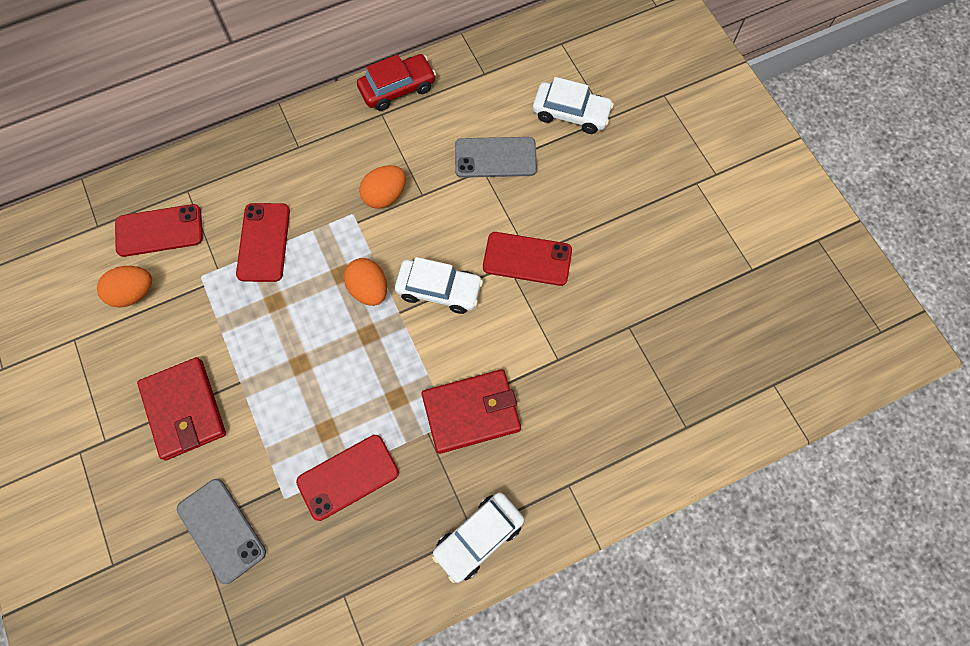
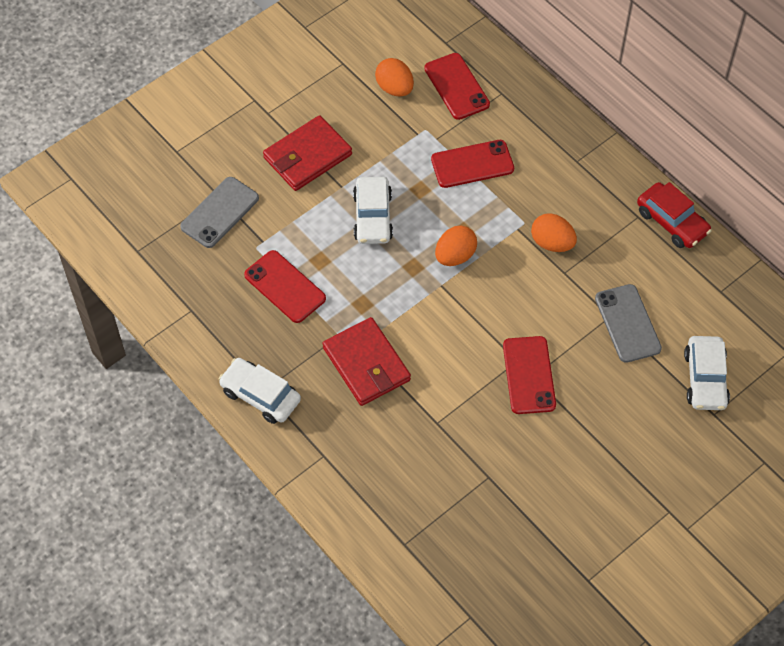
camera: 75 degrees right, 10 degrees down
white car [395,257,483,314] -> white car moved to [353,177,393,244]

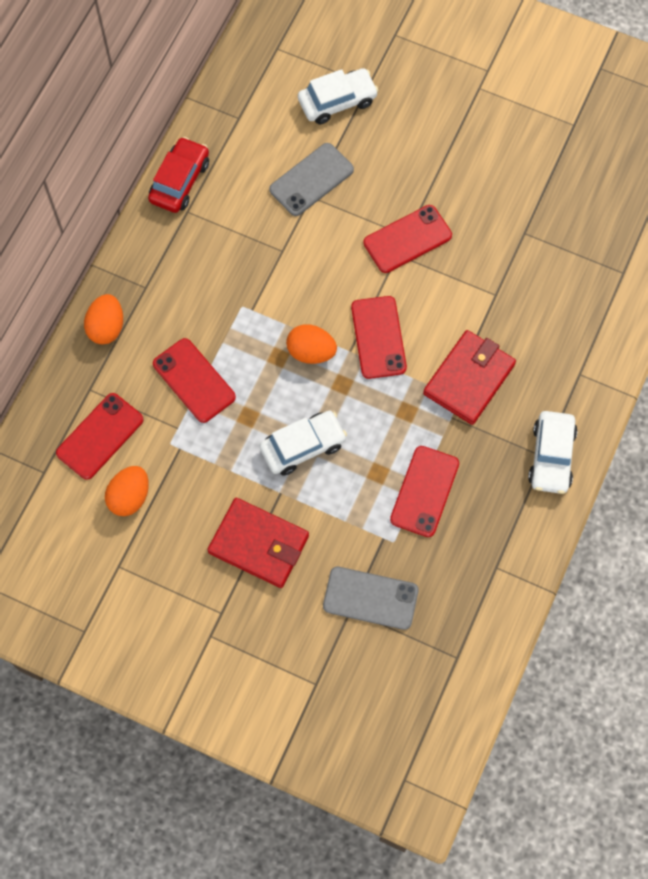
camera: 115 degrees left, 10 degrees up
orange egg [531,213,577,252] -> orange egg moved to [84,294,123,344]
none -> red phone [351,296,407,379]

